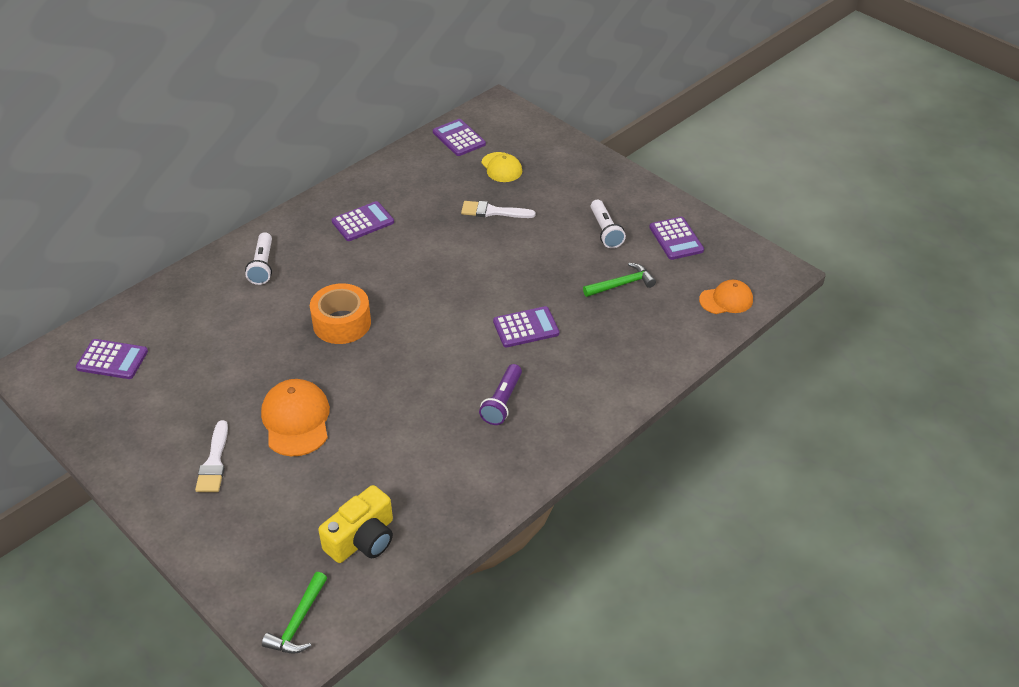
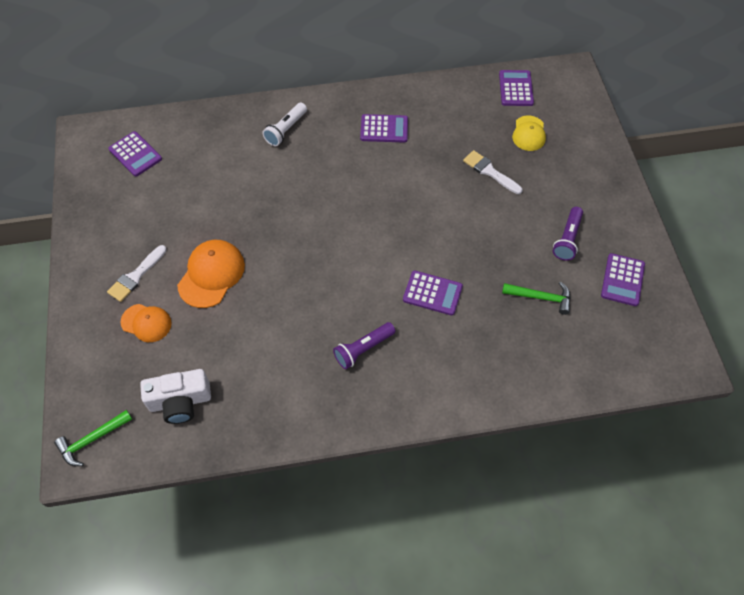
camera: 35 degrees right, 15 degrees up
orange tape [310,283,371,344] -> none
yellow camera [318,485,393,563] -> white camera [140,369,211,424]
white flashlight [591,200,626,248] -> purple flashlight [553,207,583,261]
orange cap [699,280,753,314] -> orange cap moved to [120,304,172,342]

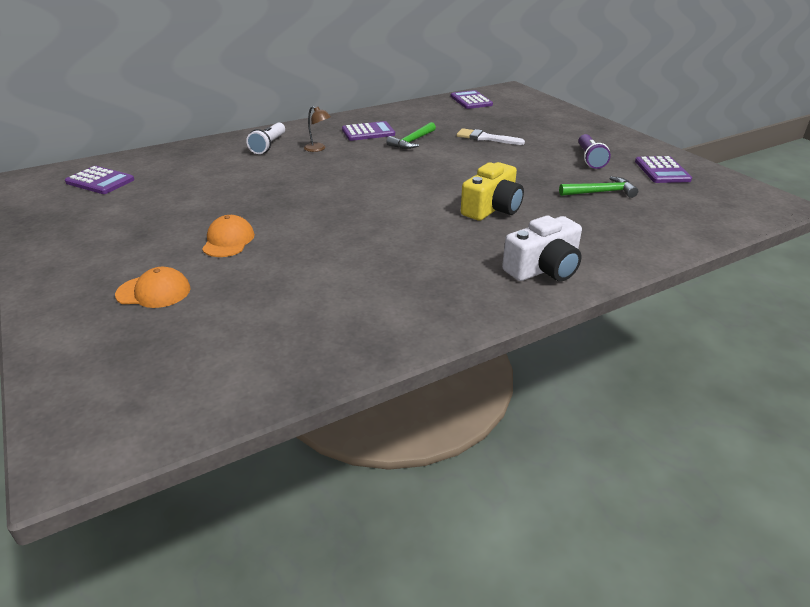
camera: 20 degrees left, 25 degrees down
green hammer [54,410,132,466] -> green hammer moved to [386,122,436,149]
white brush [107,245,167,302] -> none
white camera [140,369,211,424] -> white camera moved to [502,215,582,281]
orange cap [177,240,245,308] -> orange cap [202,215,255,257], size x0.65
purple flashlight [333,322,396,369] -> none
purple calculator [403,270,463,315] -> yellow camera [461,162,524,221]
yellow cap [512,116,546,151] -> none
none -> brown lamp [304,106,331,152]

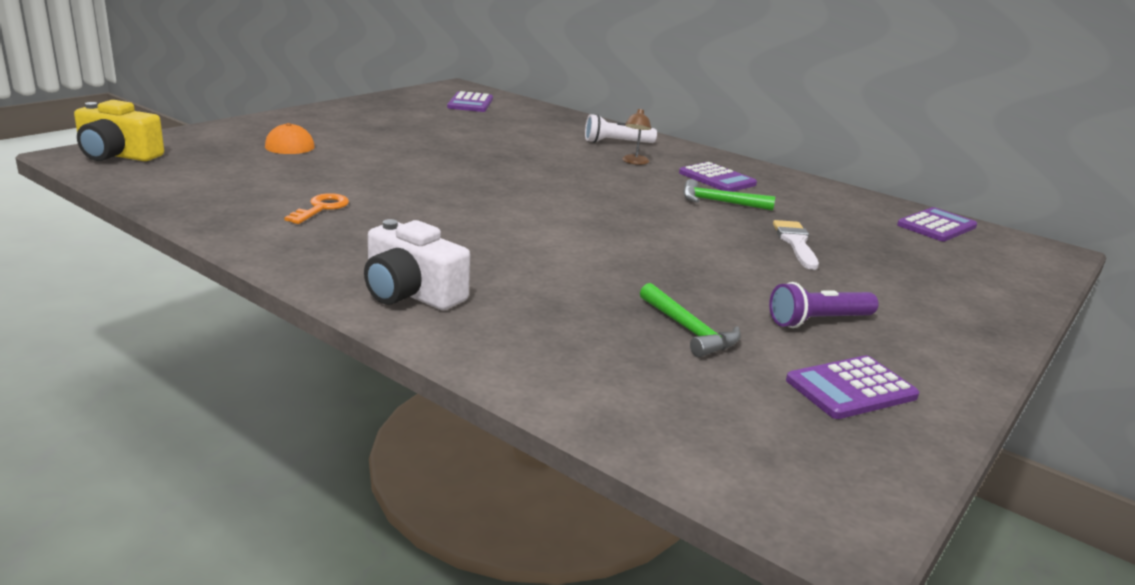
camera: 65 degrees right, 10 degrees down
orange cap [202,215,255,257] -> none
yellow camera [461,162,524,221] -> yellow camera moved to [74,100,164,161]
none -> orange key [284,193,349,224]

